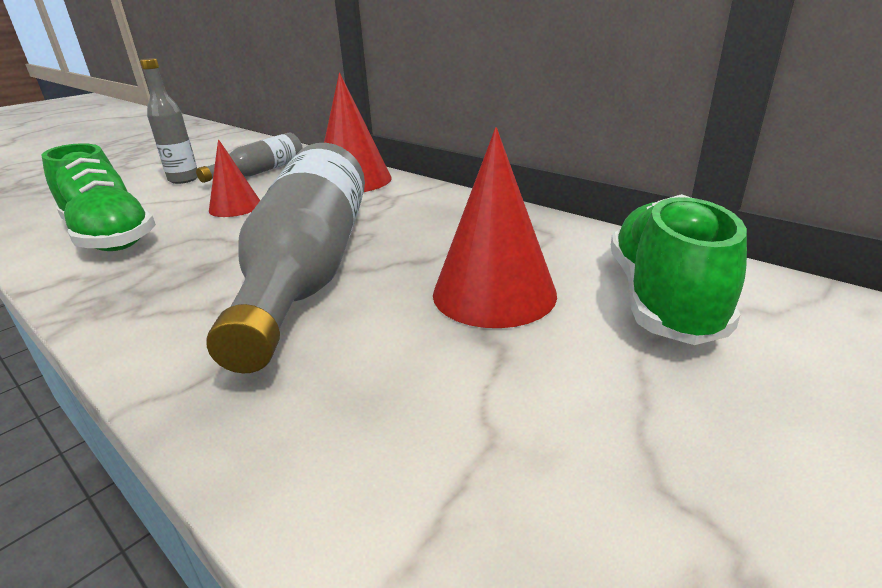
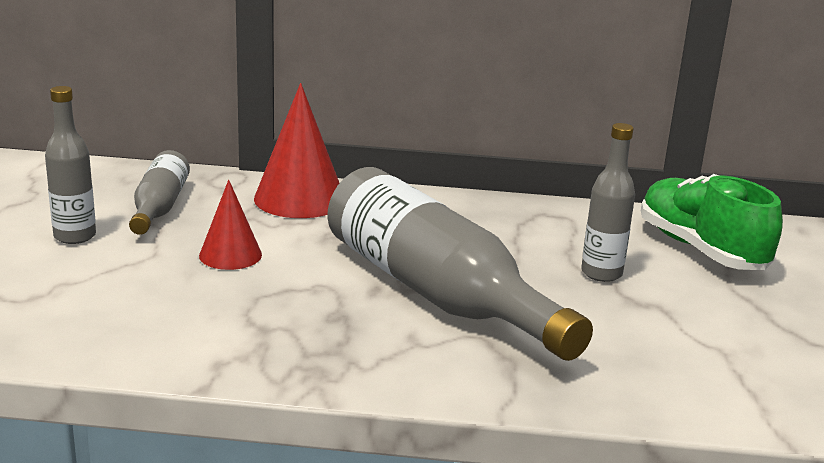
camera: 40 degrees left, 5 degrees down
green shoe [42,143,156,251] -> none
red cone [433,127,557,328] -> grey bottle [581,123,635,282]

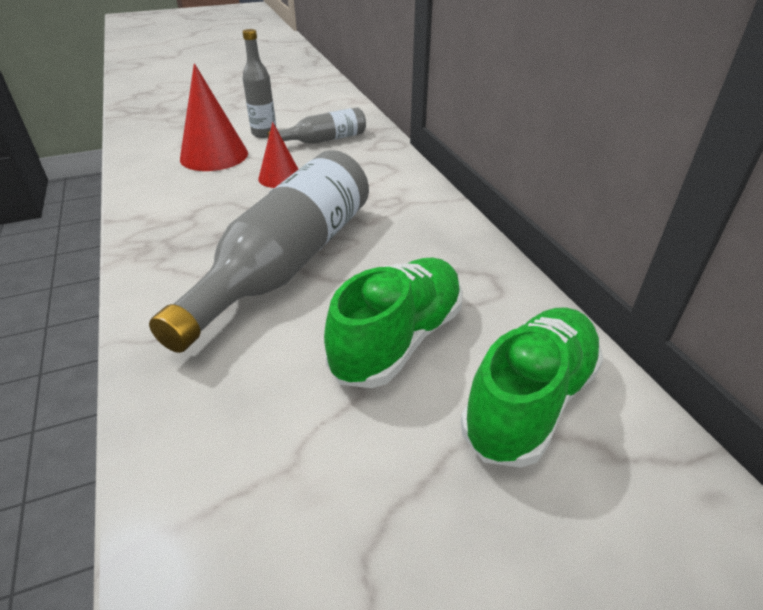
camera: 65 degrees right, 15 degrees up
red cone [254,83,339,218] -> red cone moved to [180,63,248,171]
grey bottle [581,123,635,282] -> green shoe [324,258,463,388]

